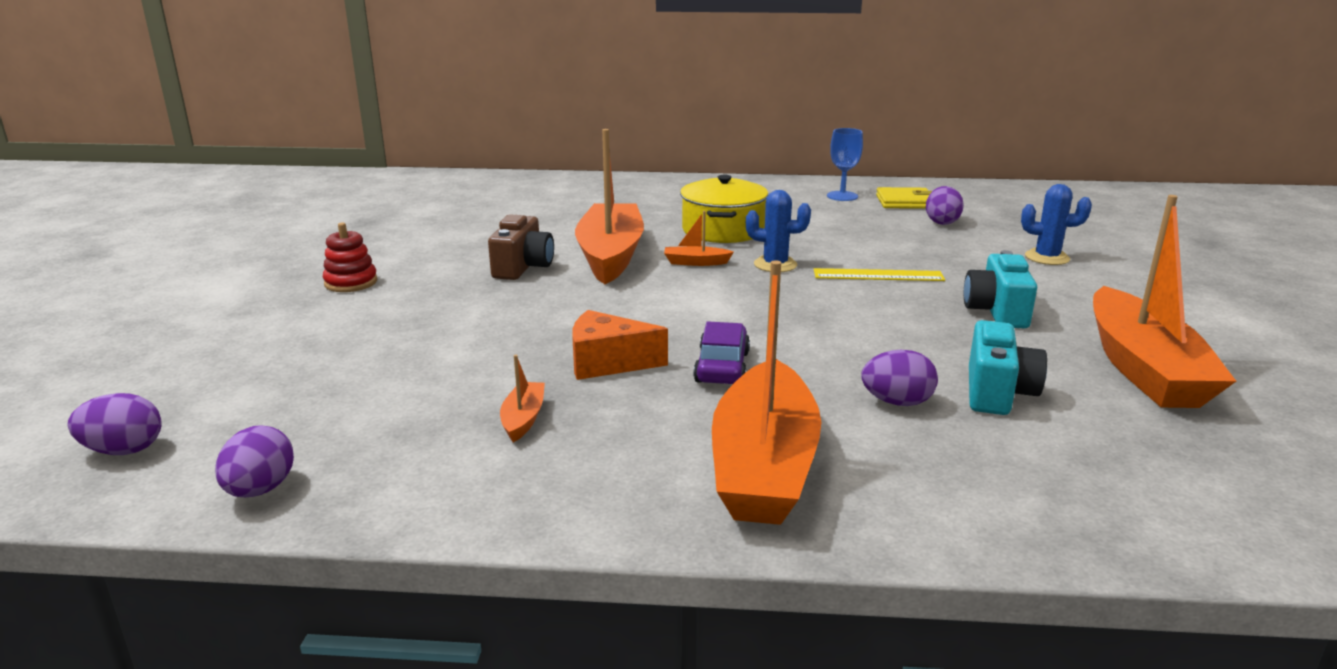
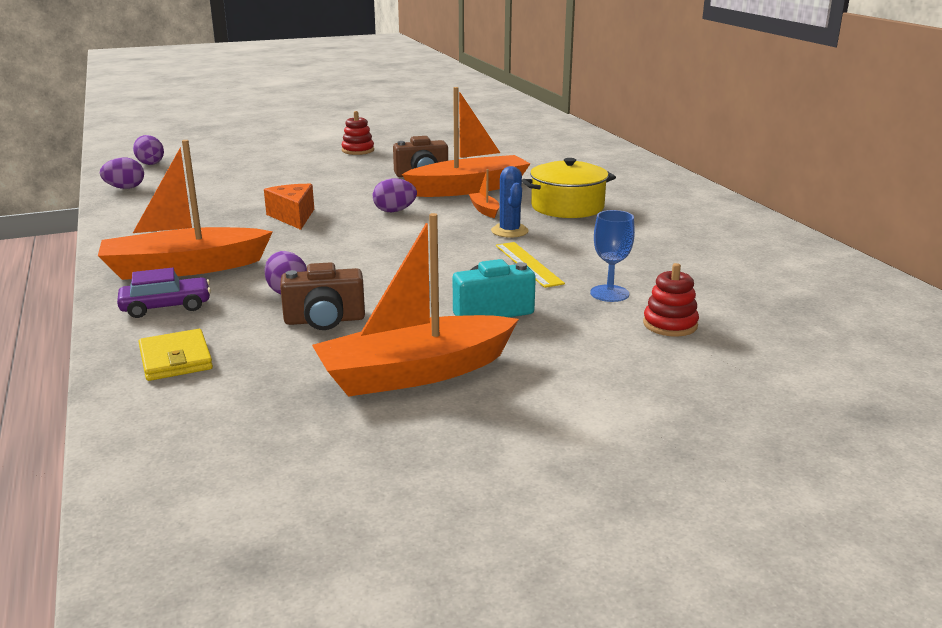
camera: 65 degrees right, 0 degrees up
orange boat [500,355,545,442] -> none
purple car [693,322,750,384] -> purple car moved to [117,268,211,318]
blue goblet [827,128,863,201] -> blue goblet moved to [590,210,635,302]
yellow wallet [876,187,932,209] -> yellow wallet moved to [138,329,213,381]
purple egg [926,186,964,225] -> purple egg moved to [373,178,417,212]
turquoise camera [969,320,1047,415] -> brown camera [280,262,365,330]
blue cactus [1021,184,1092,265] -> red stacking toy [643,263,699,337]

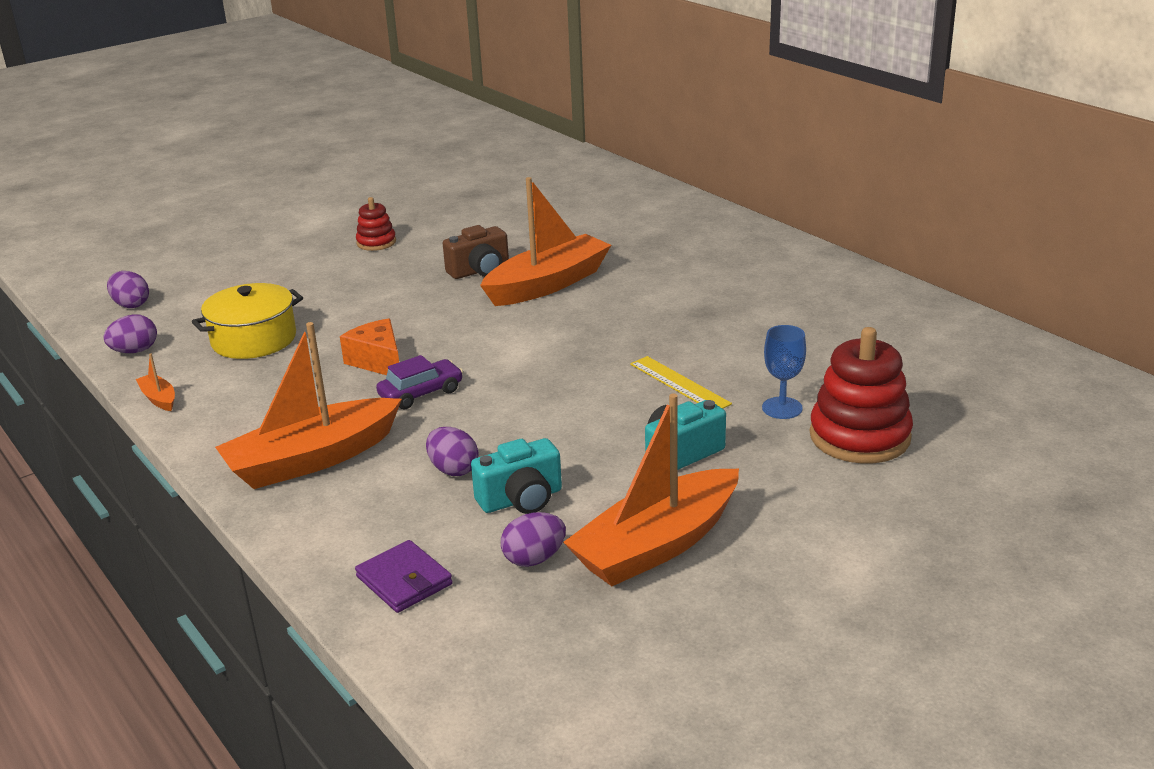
camera: 15 degrees left, 5 degrees up
purple car [117,268,211,318] -> purple car moved to [376,355,463,409]
yellow wallet [138,329,213,381] -> purple wallet [355,540,453,613]
brown camera [280,262,365,330] -> turquoise camera [471,438,562,514]
purple egg [373,178,417,212] -> purple egg moved to [501,512,566,567]
orange boat [469,169,499,218] -> orange boat moved to [136,354,175,411]
blue cactus [491,166,529,238] -> none
yellow pot [522,158,616,218] -> yellow pot moved to [192,283,303,359]
red stacking toy [643,263,699,337] -> red stacking toy [810,327,913,463], size x1.85

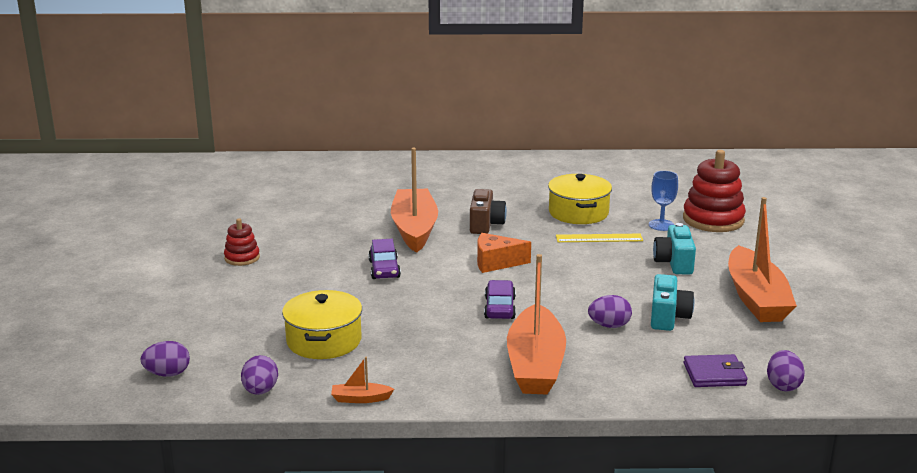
camera: 55 degrees left, 5 degrees down
orange cheese [340,318,399,375] -> orange cheese moved to [477,233,531,273]
brown camera [442,225,509,279] -> brown camera moved to [470,189,507,234]
purple egg [501,512,566,567] -> purple egg moved to [767,350,805,391]
none -> purple car [368,239,401,279]
none -> yellow pot [548,174,612,224]

